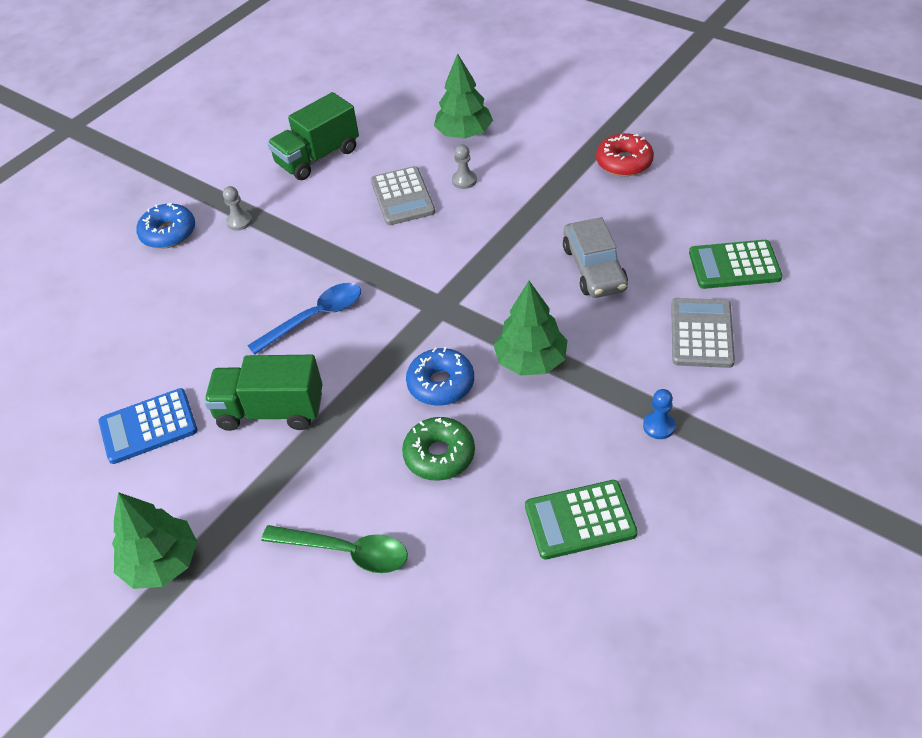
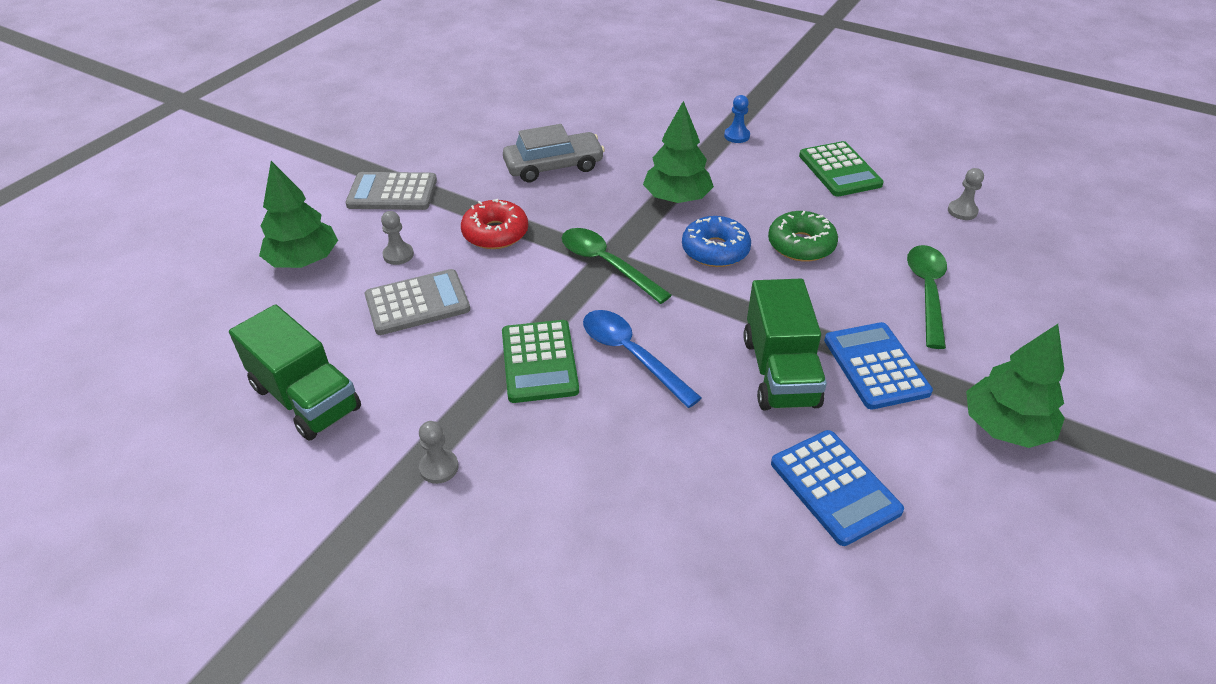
camera: 100 degrees left, 5 degrees down
blue donut [136,203,195,249] -> none
red donut [596,133,654,176] -> red donut moved to [461,199,528,249]
grey calculator [671,298,735,368] -> grey calculator moved to [345,172,437,210]
green calculator [689,240,782,289] -> green calculator moved to [502,320,579,403]
none -> green spoon [562,228,672,304]
none -> blue calculator [824,322,933,410]
none -> grey pawn [948,168,984,220]

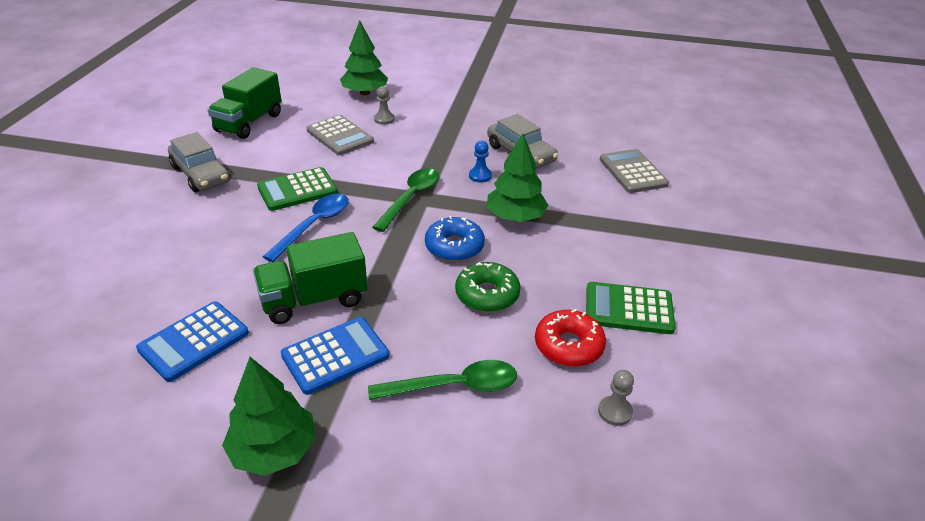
camera: 70 degrees right, 5 degrees down
grey calculator [345,172,437,210] -> grey calculator moved to [600,149,669,193]
grey pawn [419,421,459,484] -> grey car [168,132,230,192]
red donut [461,199,528,249] -> red donut moved to [535,309,606,367]
blue pawn [724,95,750,143] -> blue pawn moved to [469,141,492,183]
green calculator [799,141,884,197] -> green calculator turned 45 degrees clockwise [586,282,676,334]

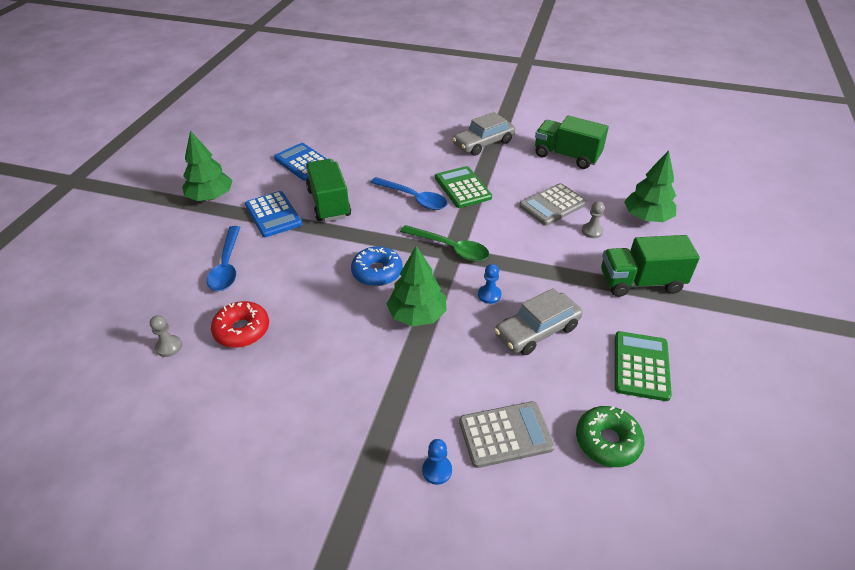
camera: 95 degrees right, 5 degrees up
green spoon [368,360,517,400] -> blue spoon [207,226,240,291]
green donut [455,262,521,312] -> green donut moved to [576,406,644,467]
green calculator [586,282,676,334] -> green calculator moved to [615,331,672,401]
none -> blue pawn [422,439,452,485]
none -> green truck [601,235,700,297]

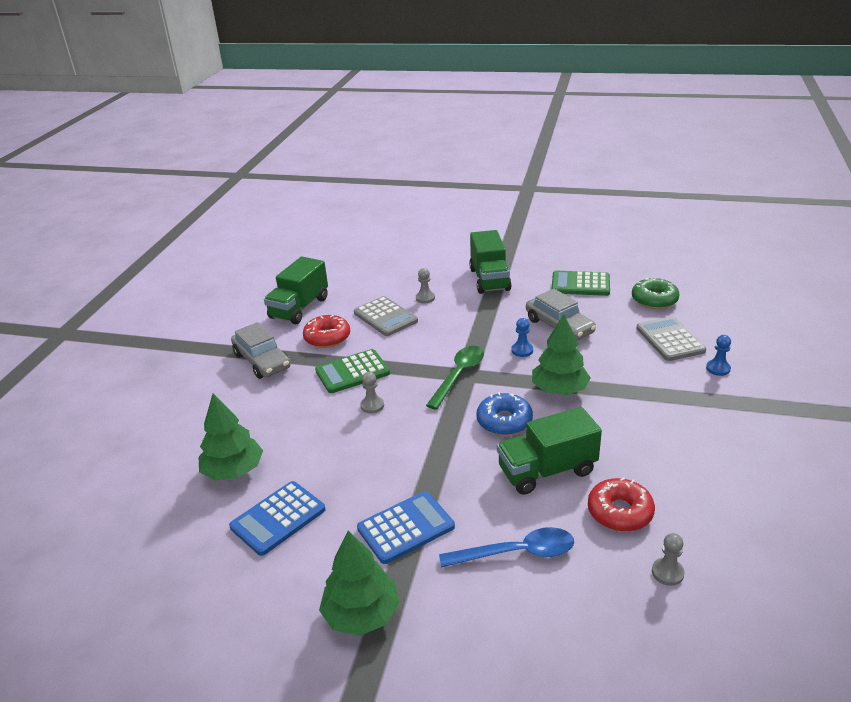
camera: 90 degrees left, 10 degrees down
green truck [306,159,351,222] -> green truck moved to [497,407,602,495]
blue spoon [370,177,447,210] -> grey pawn [360,372,384,413]
green tree [624,150,676,222] -> green tree moved to [199,393,263,481]
none -> red donut [303,315,350,348]

